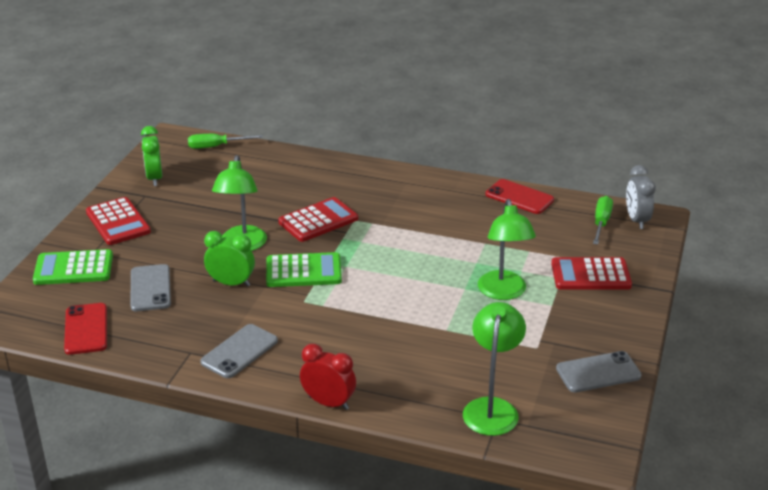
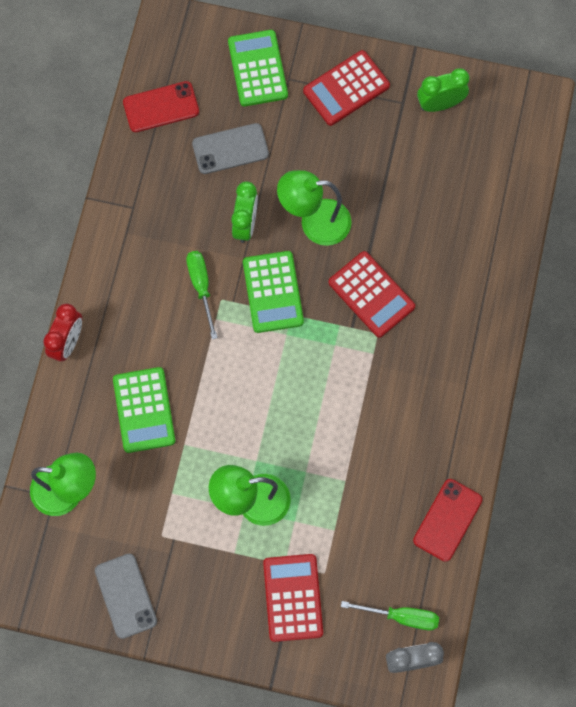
camera: 85 degrees right, 40 degrees up
green screwdriver [188,134,263,149] -> green screwdriver moved to [186,251,218,339]
grey phone [200,324,278,378] -> none
none -> green calculator [113,367,175,453]

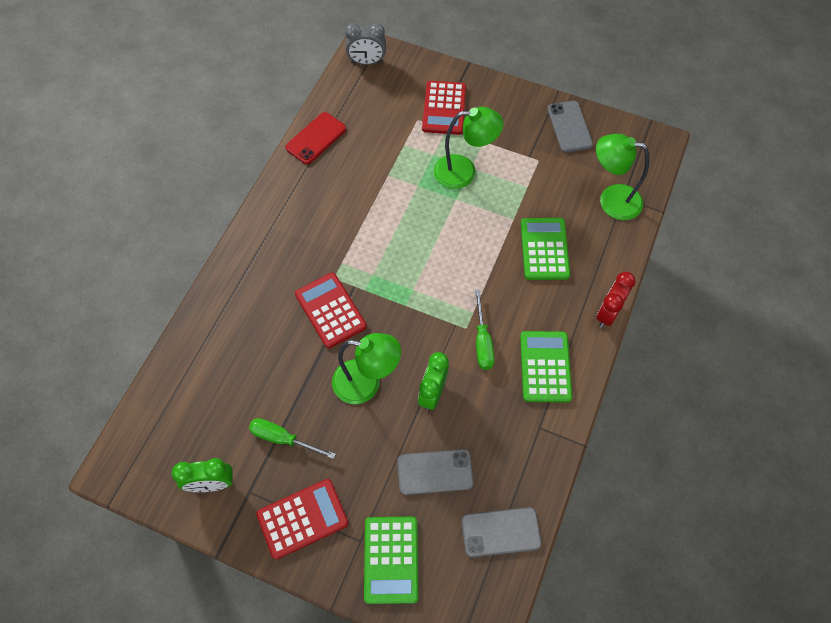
camera: 170 degrees left, 10 degrees down
red phone [123,81,199,132] -> grey phone [461,507,542,557]
green calculator [243,251,304,333] -> green calculator moved to [520,331,572,403]
green screwdriver [341,601,439,630] -> green screwdriver moved to [249,418,336,459]

